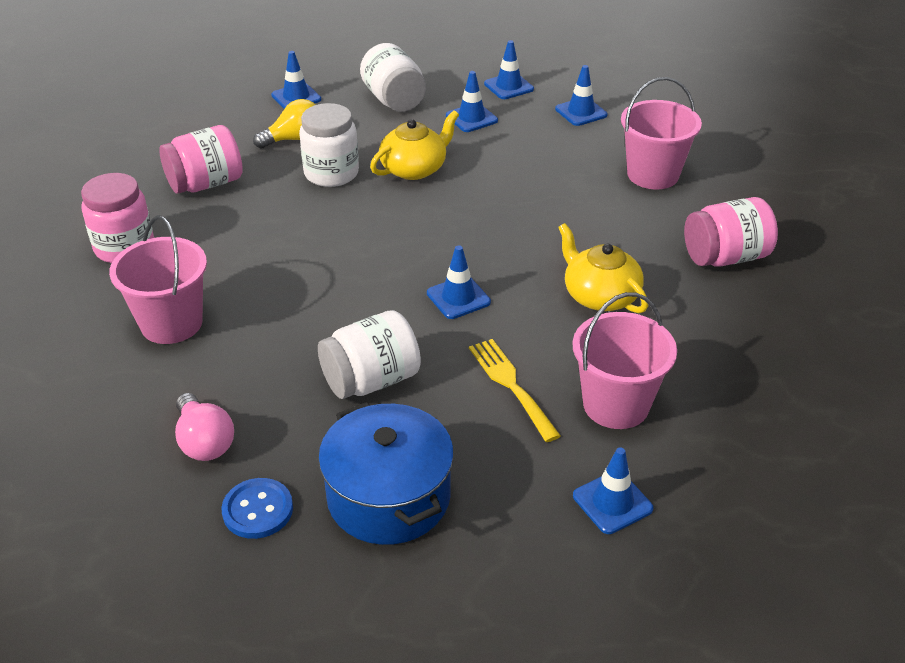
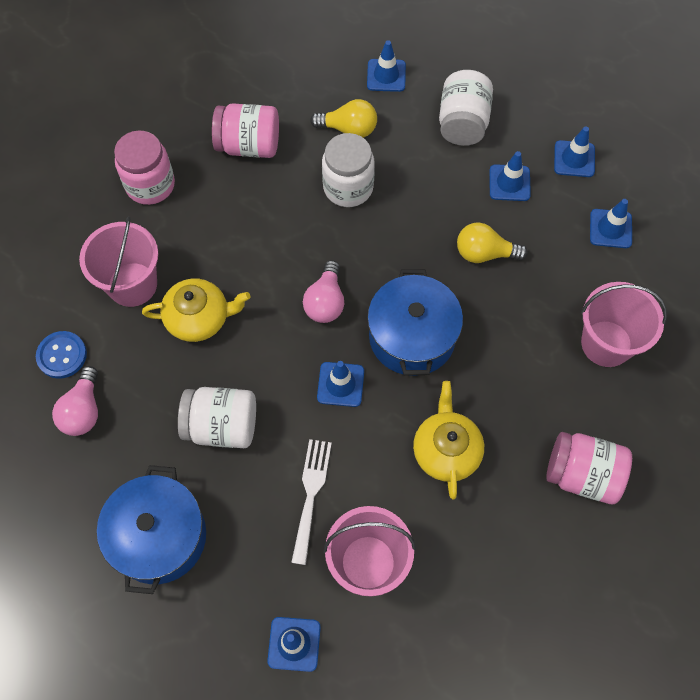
camera: 35 degrees right, 25 degrees up
blue button [221,478,293,539] -> blue button moved to [36,331,87,379]
yellow teapot [370,110,459,180] -> yellow teapot moved to [142,278,251,342]
yellow fork [469,339,561,442] -> white fork [291,439,332,565]
none -> pink light bulb [303,260,344,323]
none -> blue pot [367,269,463,376]
none -> yellow light bulb [457,222,528,263]

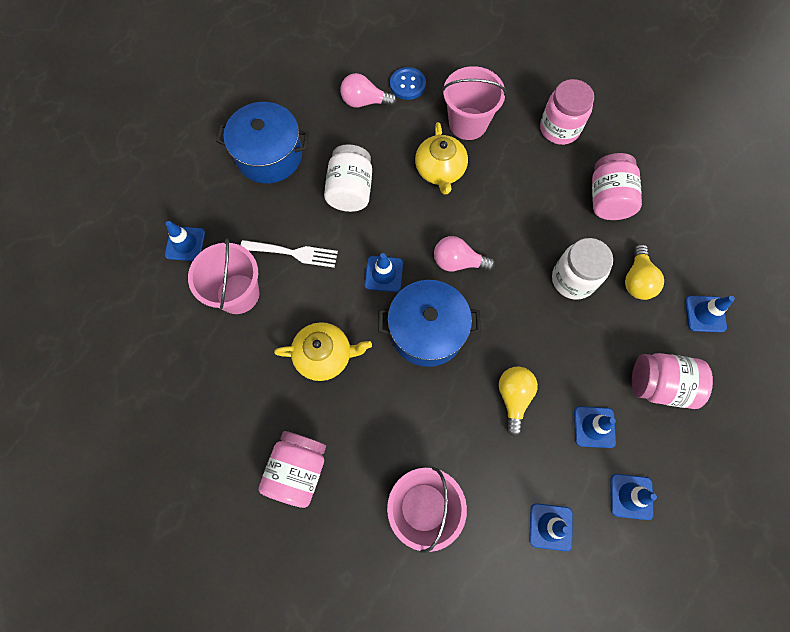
camera: 90 degrees right, 5 degrees up
white jar [439,70,493,146] -> pink jar [632,353,713,409]

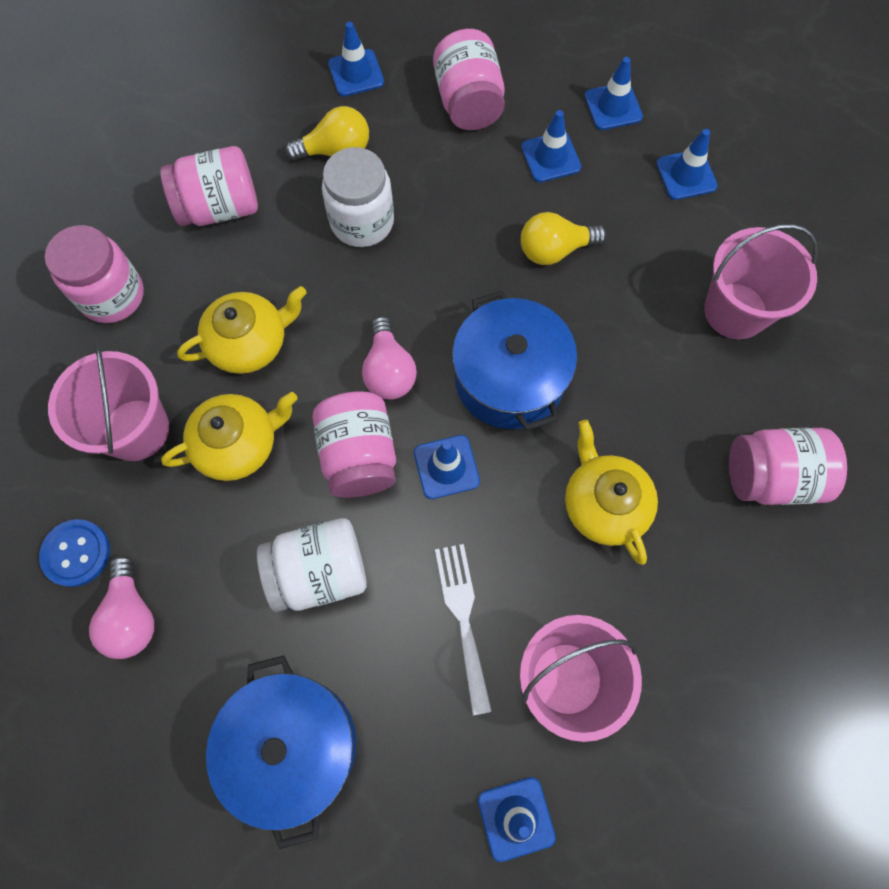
camera: 110 degrees left, 0 degrees up
none -> yellow teapot [177,286,307,374]
none -> pink jar [312,391,396,498]

